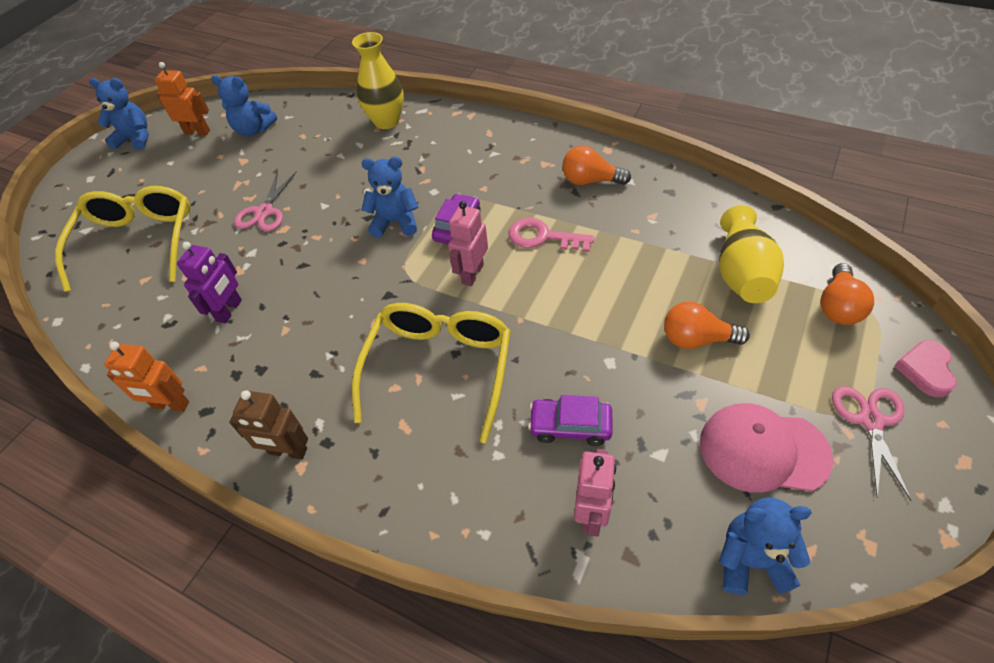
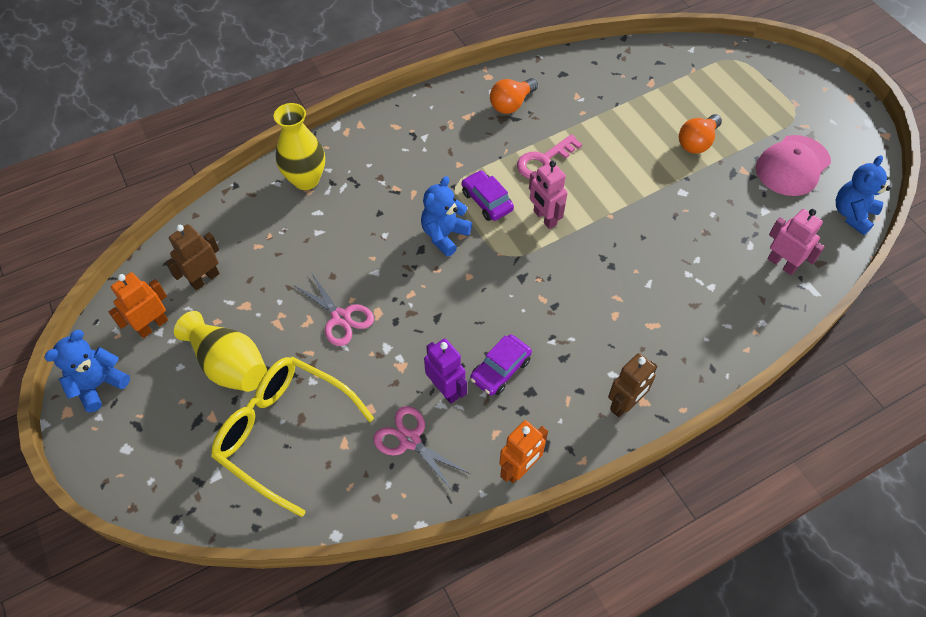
camera: 60 degrees left, 5 degrees up
blue teddy bear [211,75,277,137] -> brown robot [166,224,219,290]
yellow glasses [352,303,511,443] -> none
purple car [528,395,612,446] -> purple car moved to [470,335,532,396]
yellow vase [719,205,784,303] -> yellow vase moved to [174,311,267,392]
orange light bulb [820,263,874,325] -> none
pink scissors [832,386,912,501] -> pink scissors moved to [373,406,470,491]
pink heart [894,340,957,397] -> none

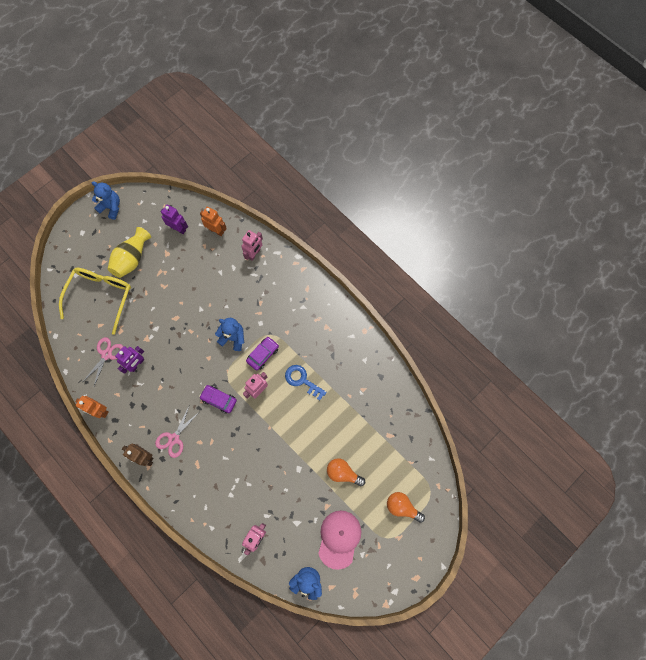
camera: 75 degrees right, 15 degrees up
orange robot [109,272,168,338] -> orange robot moved to [200,206,227,236]
brown robot [166,224,219,290] -> purple robot [160,205,188,234]
yellow vase [274,103,325,190] -> pink robot [241,230,263,261]
pink scissors [293,272,374,346] -> pink scissors moved to [155,407,198,458]
purple car [470,335,532,396] -> purple car moved to [199,385,237,414]
orange light bulb [490,78,538,114] -> orange light bulb moved to [387,492,425,523]
pink key [517,134,582,179] -> blue key [285,365,327,400]
pink cap [756,135,831,196] -> pink cap turned 75 degrees clockwise [318,510,361,570]

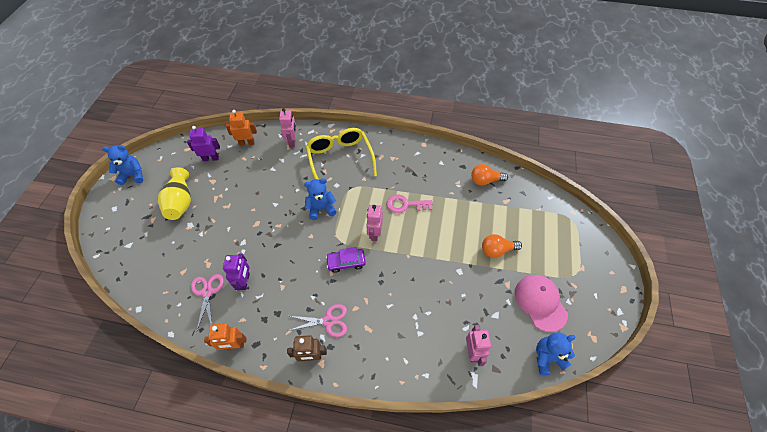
camera: 35 degrees left, 15 degrees down
yellow glasses [59,268,131,335] -> yellow glasses moved to [306,128,377,179]
pink scissors [155,407,198,458] -> pink scissors turned 90 degrees counterclockwise [288,304,347,337]
purple car [246,337,279,371] -> none
blue key [285,365,327,400] -> pink key [387,194,433,213]
orange light bulb [387,492,425,523] -> orange light bulb moved to [471,164,508,186]

